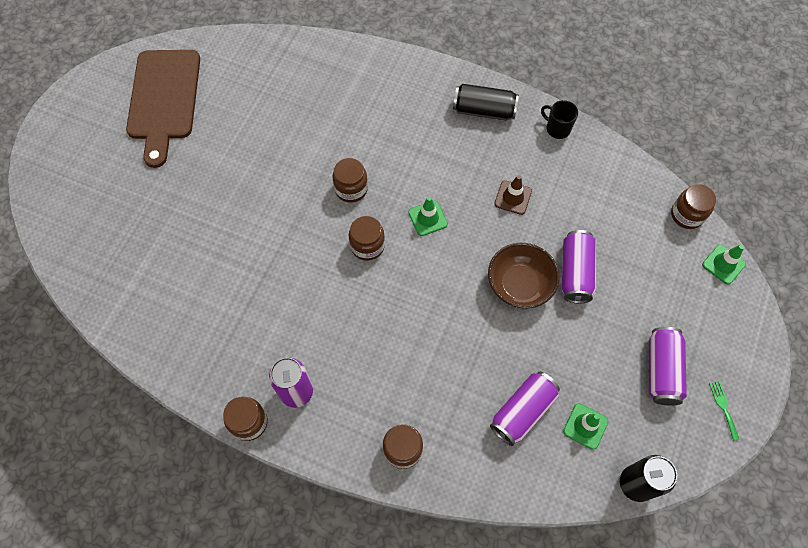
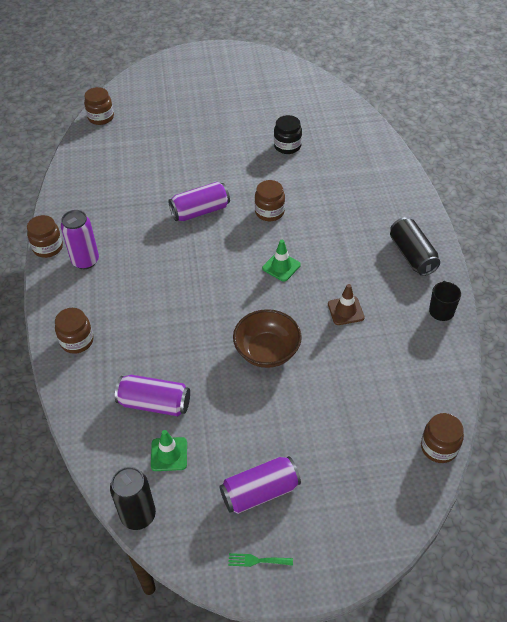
camera: 60 degrees right, 15 degrees down
brown cutting board [126,50,200,168] -> none
brown jar [349,216,385,261] -> brown jar moved to [84,87,114,125]
purple can [562,230,596,304] -> purple can moved to [168,182,230,221]
green traffic cone [702,244,746,284] -> none
green fork [709,381,740,441] -> green fork turned 135 degrees counterclockwise [228,553,293,567]
none -> black jar [274,115,302,154]

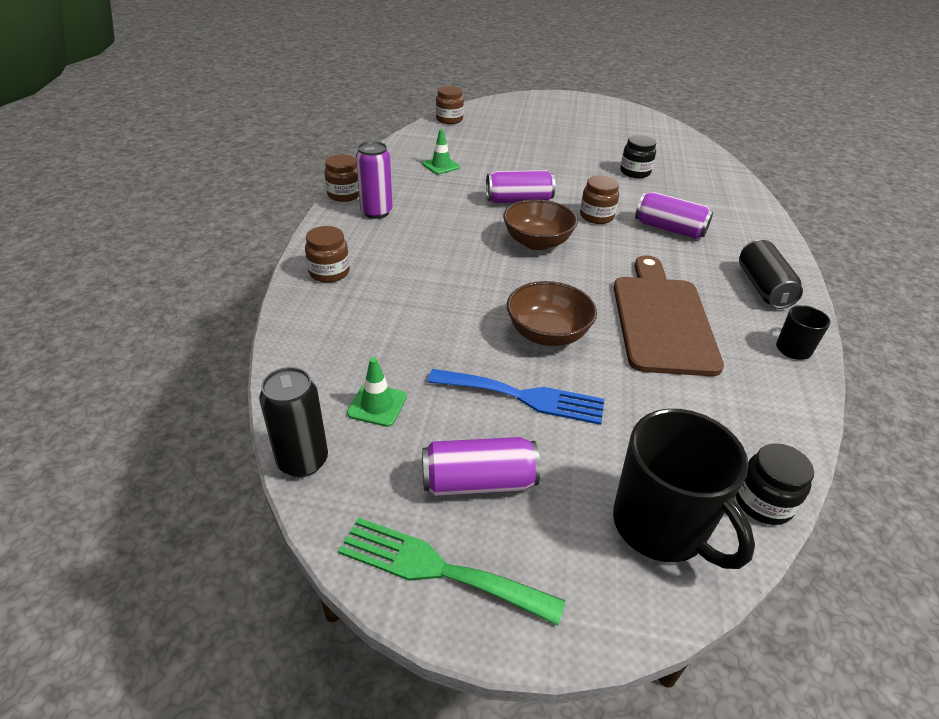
camera: 15 degrees right, 10 degrees down
purple can [115,375,190,416] -> purple can moved to [635,192,713,239]
green fork [228,553,293,567] -> green fork [338,517,565,625], size x2.25
green traffic cone [262,240,301,282] -> green traffic cone moved to [423,129,460,174]
brown traffic cone [328,284,365,325] -> brown cutting board [614,255,724,376]
brown jar [421,413,464,463] -> black jar [735,443,814,525]
none -> blue fork [428,369,605,425]
none -> brown bowl [503,199,578,250]
none -> black mug [613,409,755,569]

